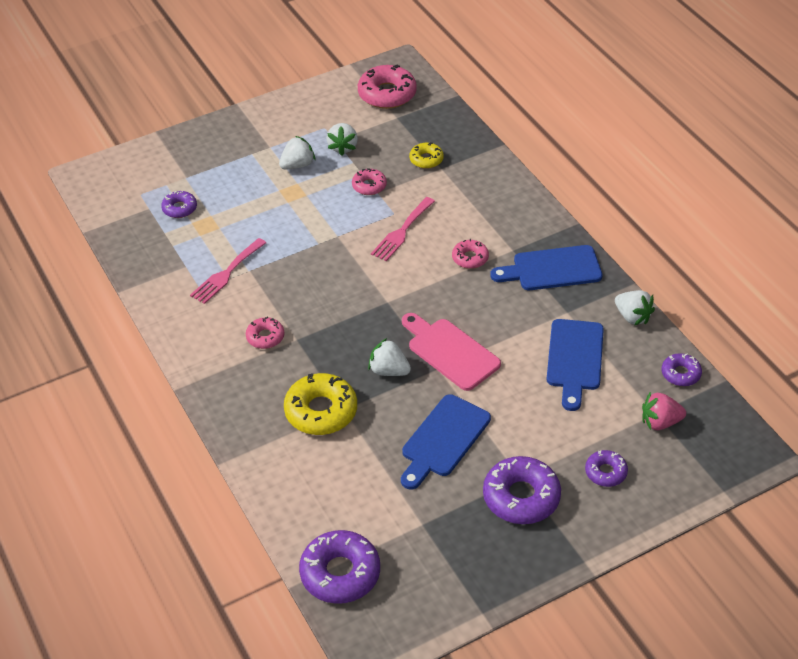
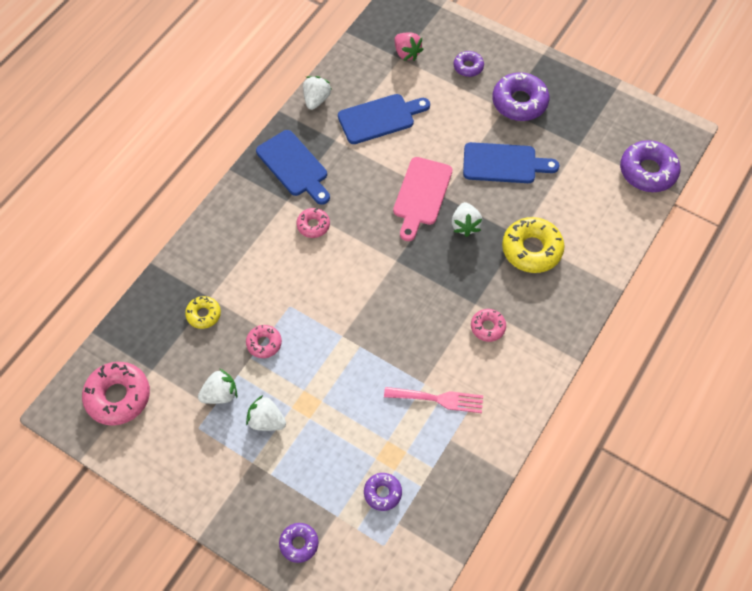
camera: 120 degrees left, 15 degrees up
pink fork [371,197,435,261] -> none
purple donut [662,353,702,386] -> purple donut moved to [279,523,319,563]

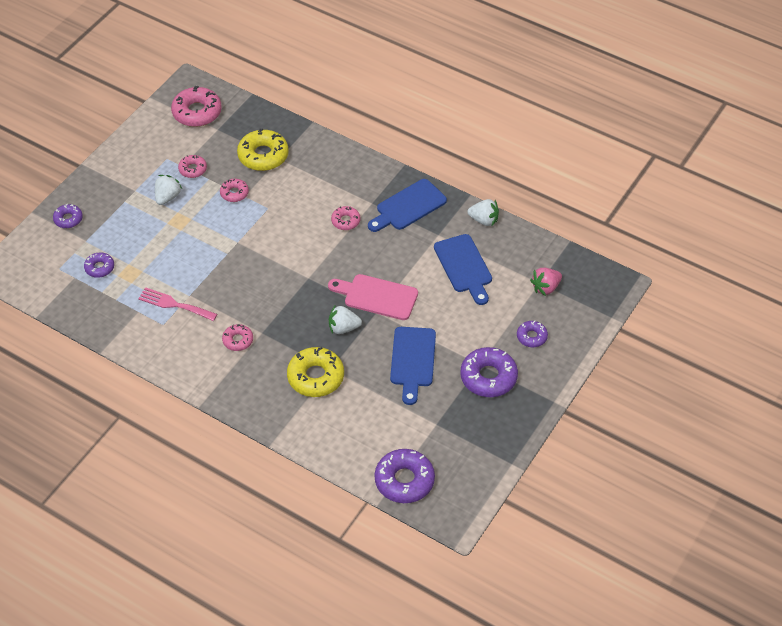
camera: 90 degrees right, 10 degrees down
yellow donut [185,296,221,329] -> yellow donut [237,129,289,171], size x1.81
white strawberry [198,368,237,404] -> pink donut [178,155,207,178]
pink fork [384,387,483,413] -> pink fork turned 105 degrees clockwise [138,287,217,321]

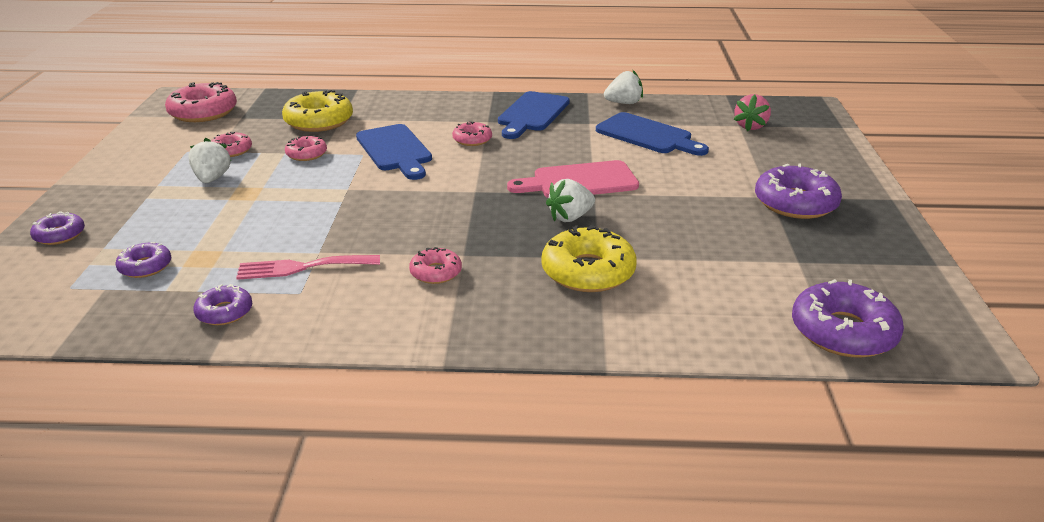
camera: 30 degrees left, 20 degrees down
blue cutting board [390,327,436,405] -> blue cutting board moved to [356,124,432,180]
purple donut [517,321,548,347] -> purple donut moved to [193,284,252,325]

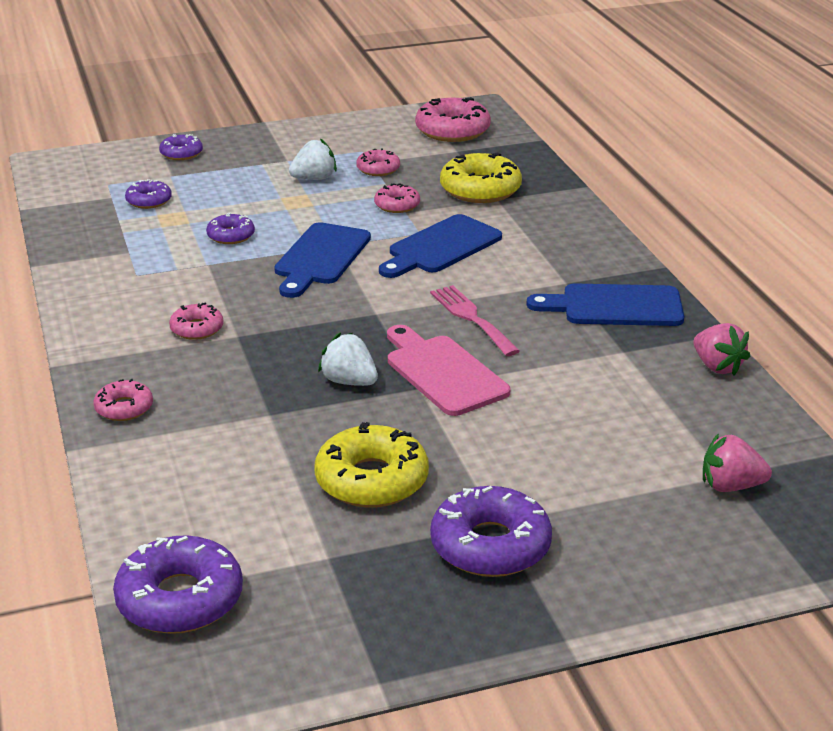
camera: 70 degrees right, 0 degrees up
purple donut [193,284,252,325] -> purple donut moved to [206,213,255,244]
pink fork [236,255,380,280] -> pink fork moved to [430,285,520,356]
pink donut [452,121,492,146] -> pink donut moved to [93,379,153,421]
yellow donut [541,225,637,292] -> yellow donut moved to [314,422,429,508]
blue cutting board [596,112,709,156] -> blue cutting board moved to [274,222,371,298]
white strawberry [604,69,643,104] -> pink strawberry [693,323,750,376]

